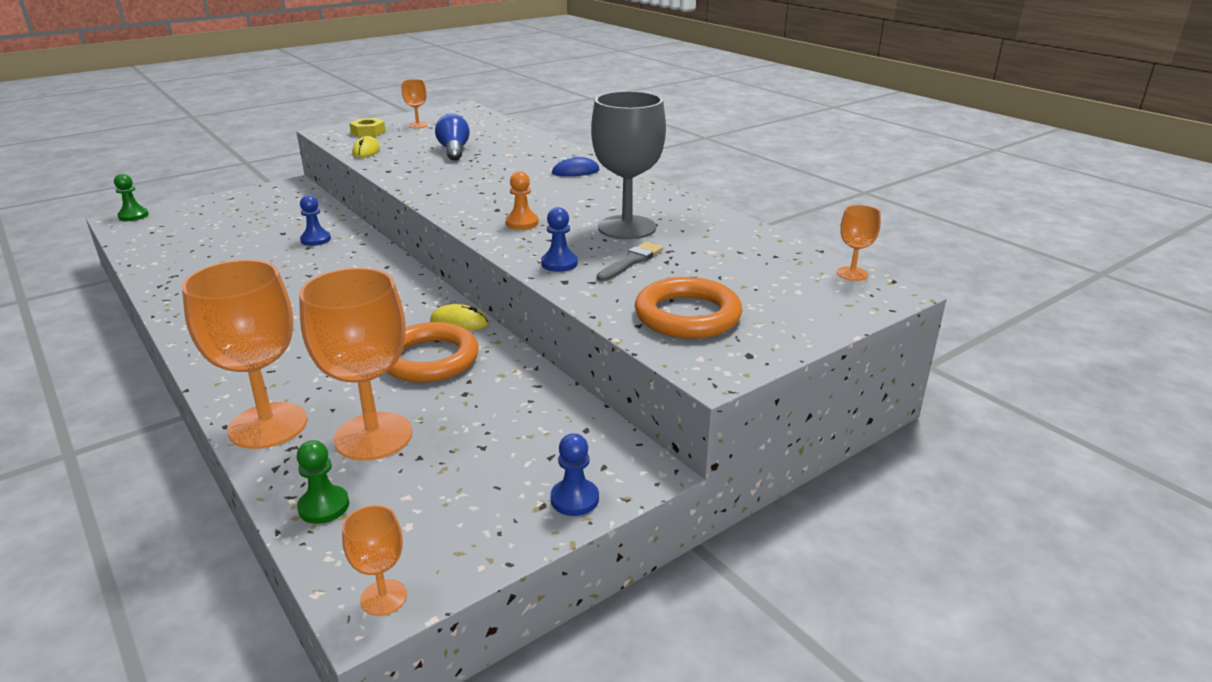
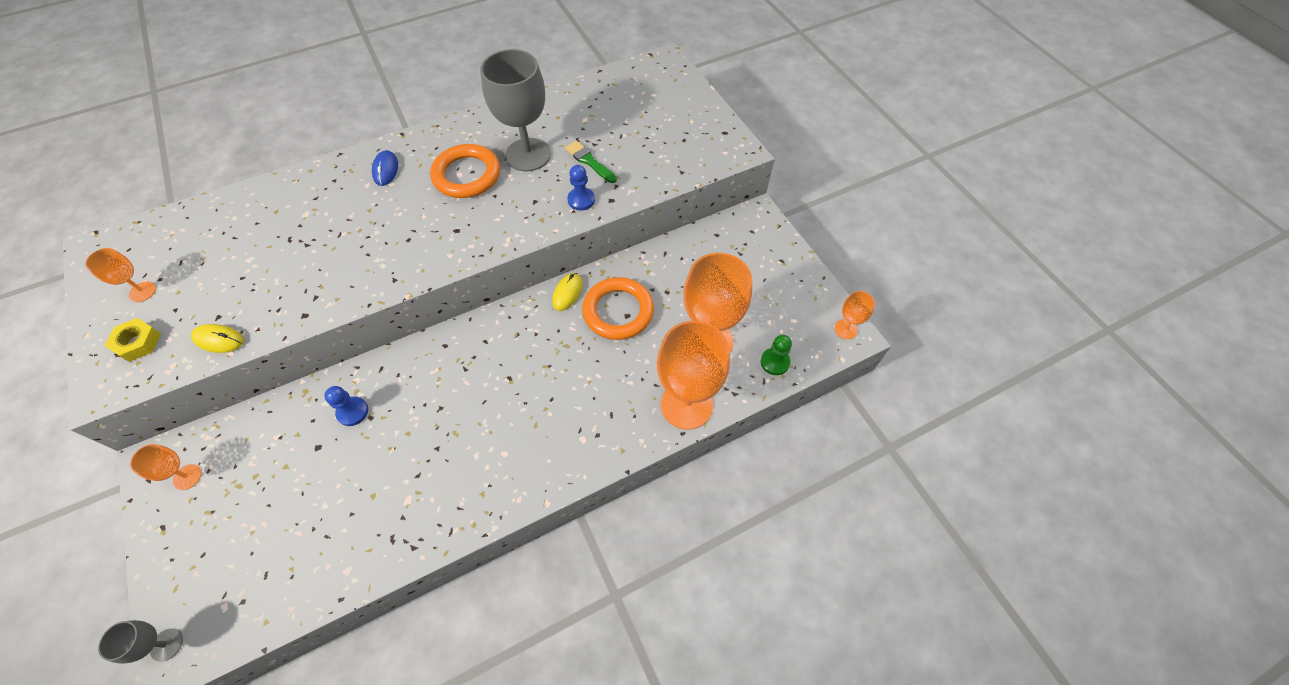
camera: 80 degrees left, 30 degrees up
green pawn [114,173,149,221] -> grey goblet [98,620,183,664]
blue light bulb [435,114,470,161] -> none
orange pawn [505,171,539,230] -> none
blue pawn [550,433,599,516] -> none
grey brush [597,242,663,281] -> green brush [565,140,617,183]
orange ring [635,277,742,339] -> orange ring moved to [430,144,500,198]
orange goblet [837,205,881,281] -> orange goblet moved to [130,444,201,490]

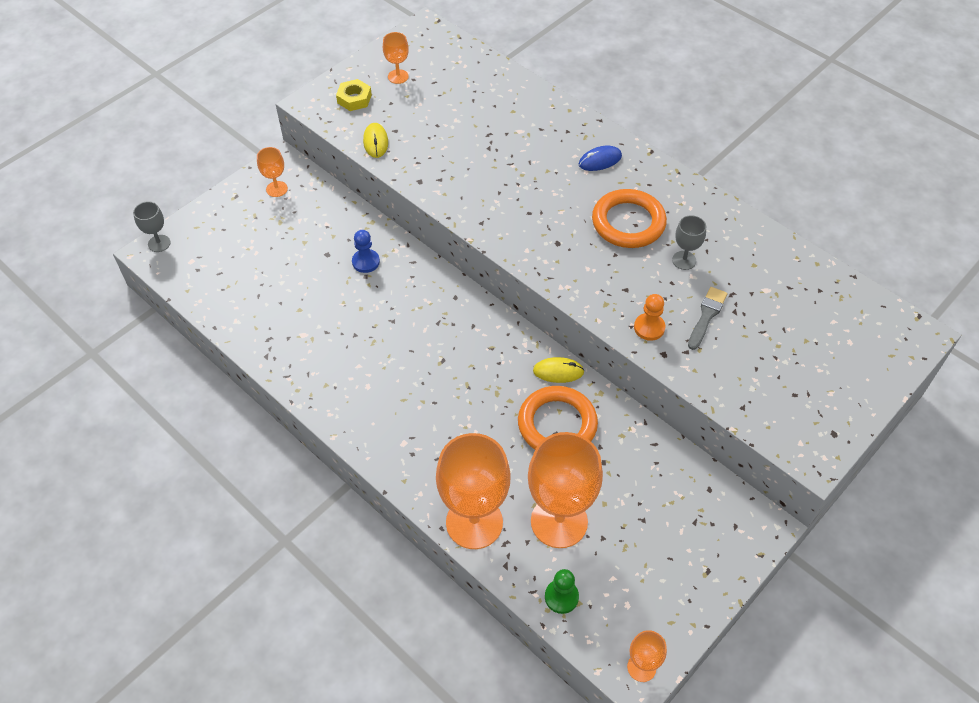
camera: 70 degrees right, 5 degrees down
grey goblet [480,49,551,172] -> grey goblet [672,215,706,270], size x0.47
green brush [565,140,617,183] -> grey brush [688,287,728,350]
blue pawn [567,165,595,211] -> orange pawn [634,294,665,341]

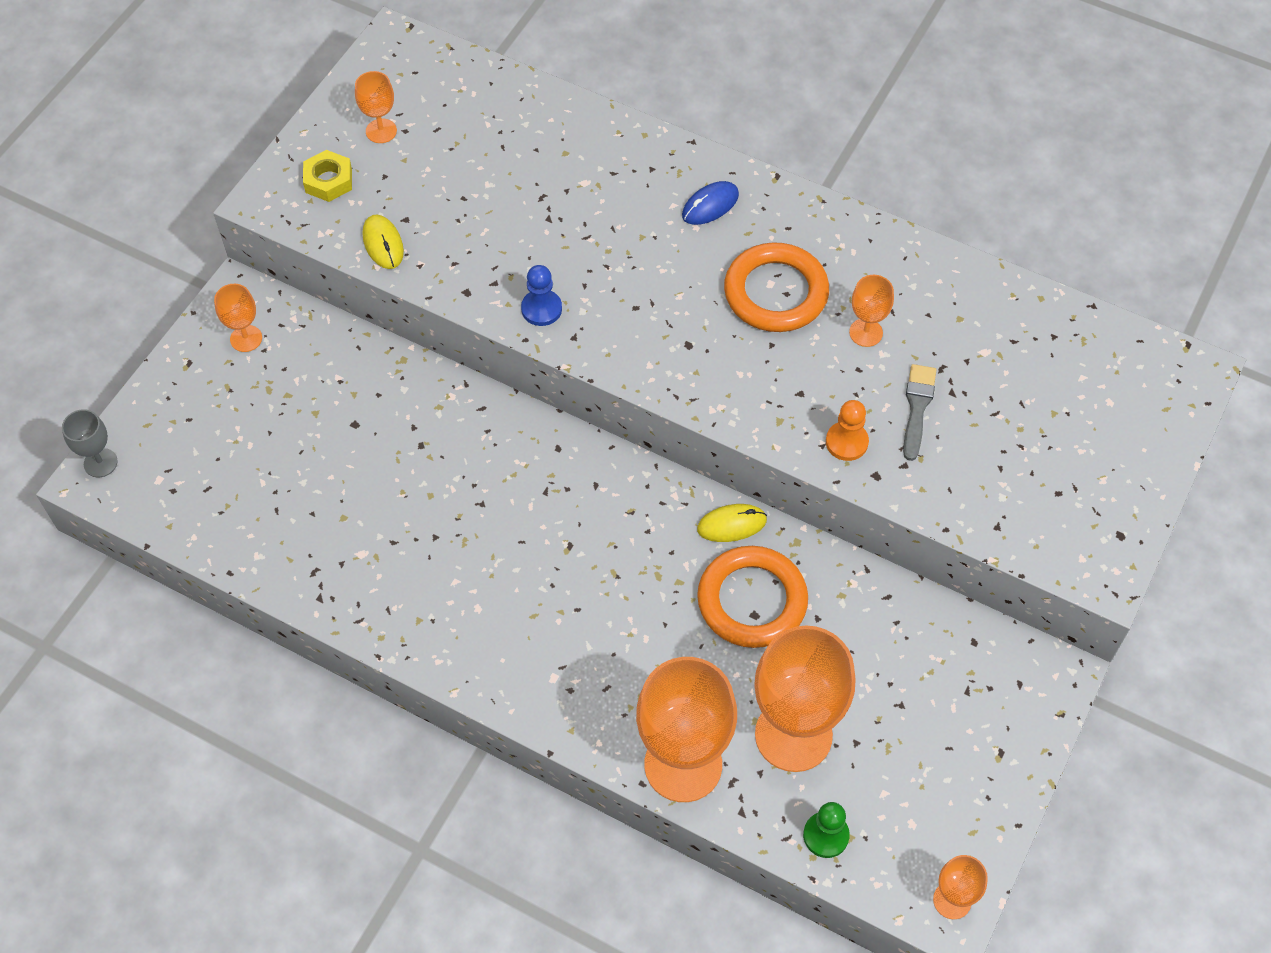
camera: 15 degrees left, 5 degrees up
blue pawn [352,230,380,273] -> blue pawn moved to [521,265,562,326]
grey goblet [672,215,706,270] -> orange goblet [849,275,894,347]

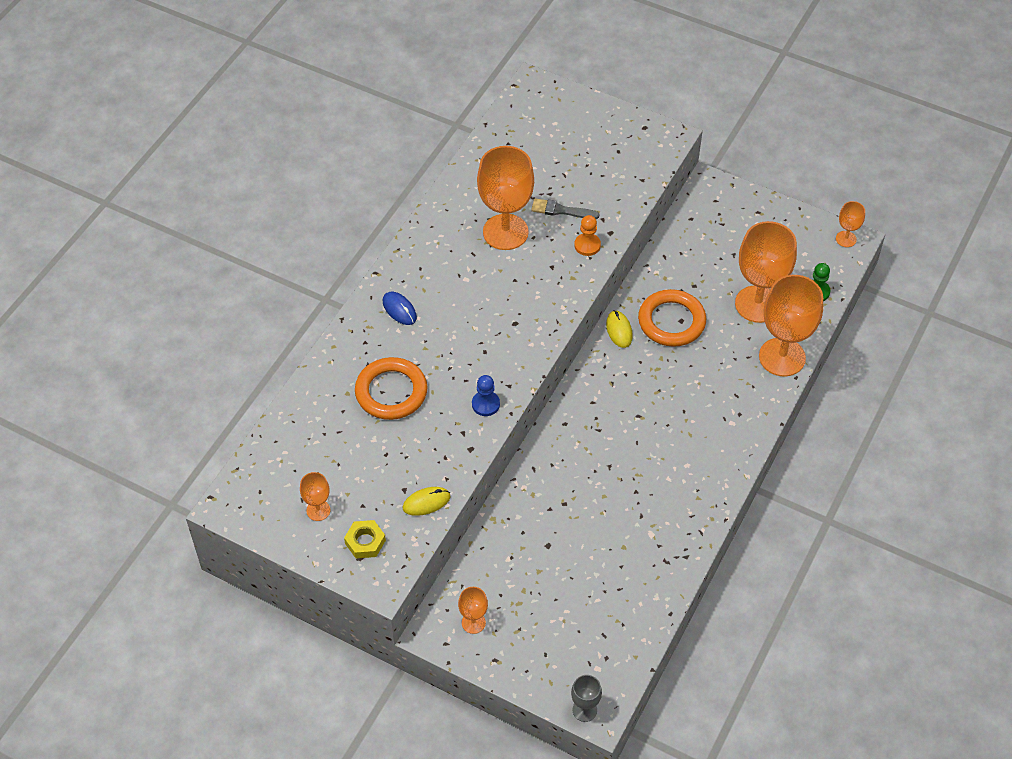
camera: 90 degrees left, 5 degrees down
orange ring [724,242,829,332] -> orange ring moved to [355,357,427,420]
orange goblet [849,275,894,347] -> orange goblet [477,146,534,250], size x2.14

